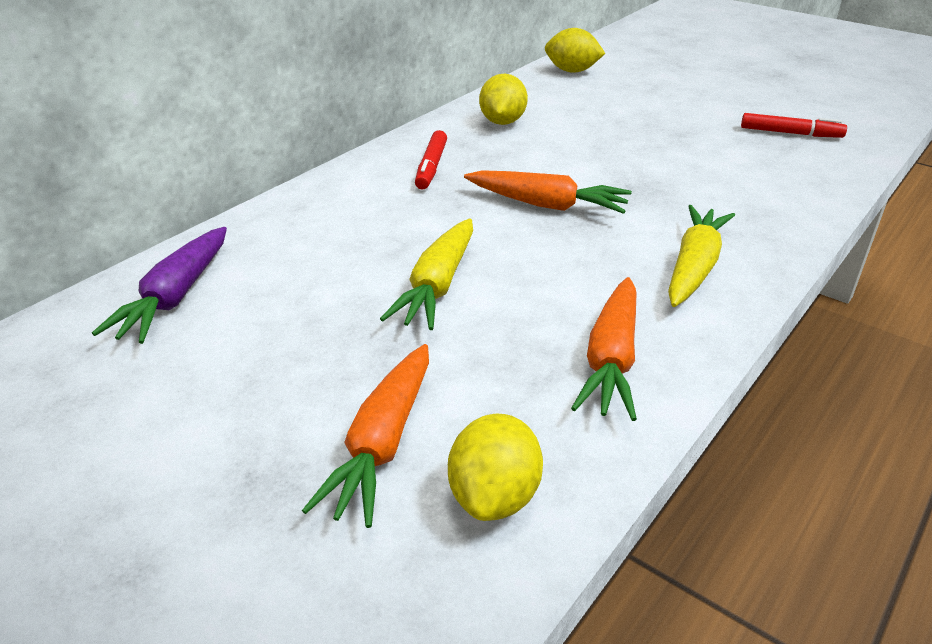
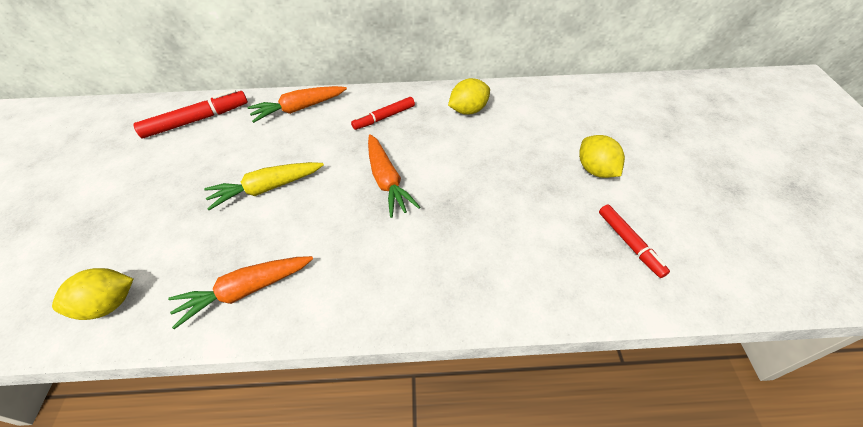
camera: 50 degrees right, 15 degrees up
purple carrot [92,227,227,344] -> red marker [133,89,248,138]
orange carrot [302,344,429,528] -> orange carrot moved to [247,86,347,123]
yellow lemon [545,28,605,73] -> yellow lemon moved to [579,135,625,178]
yellow carrot [668,205,735,307] -> none

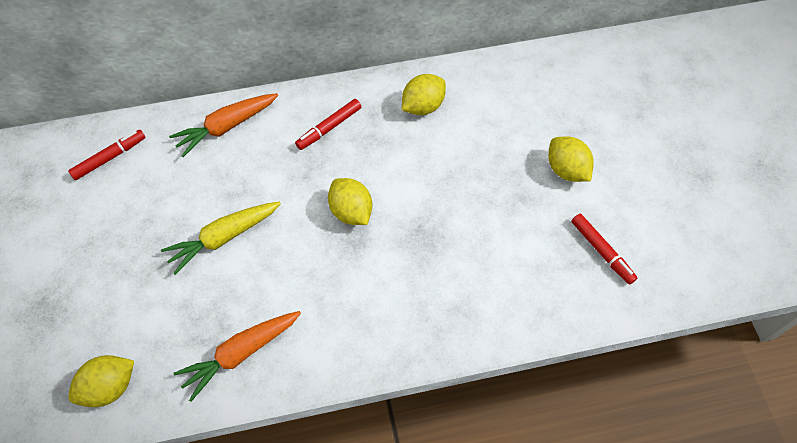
camera: 10 degrees left, 10 degrees up
red marker [133,89,248,138] -> red marker [68,130,146,180], size x0.66
orange carrot [368,134,420,218] -> yellow lemon [328,178,372,225]

